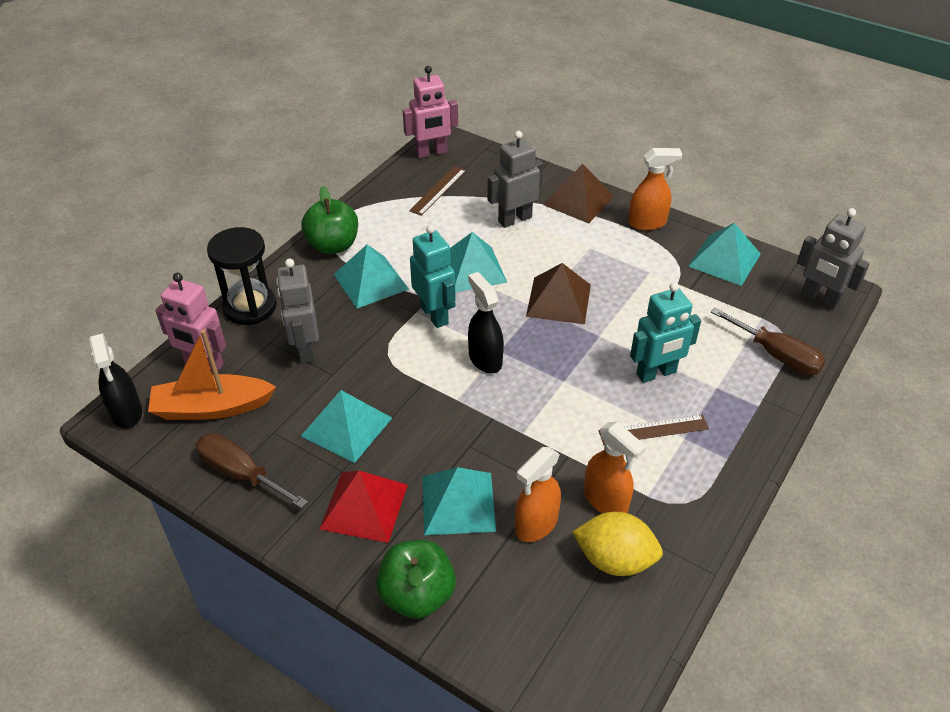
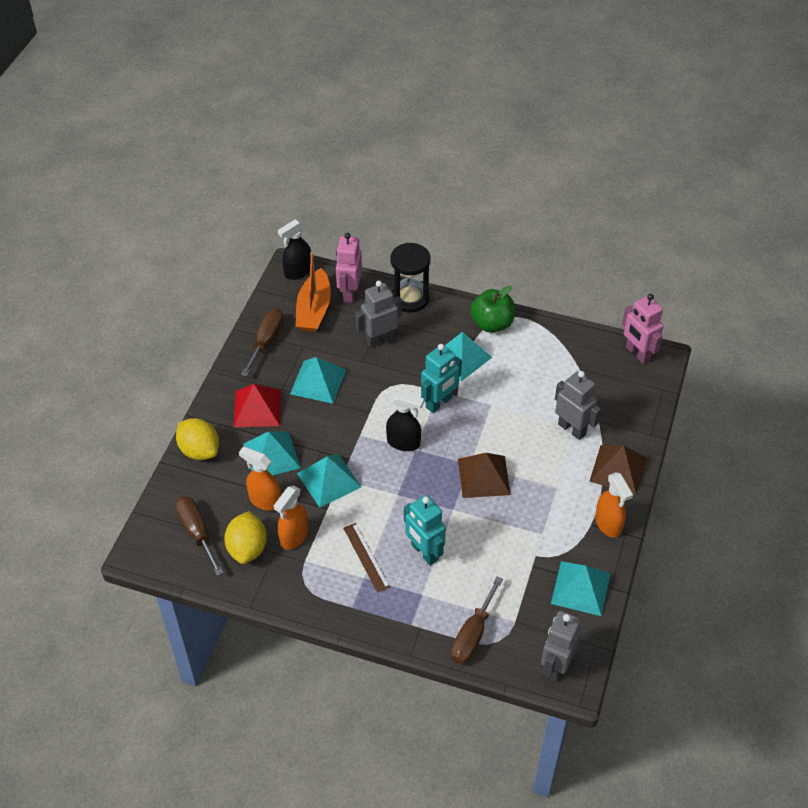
camera: 75 degrees right, 5 degrees up
orange boat [148,330,276,420] -> orange boat turned 150 degrees counterclockwise [296,252,331,332]
green apple [376,540,456,619] -> yellow lemon [176,418,219,460]
brown ruler [409,166,466,216] -> none
turquoise pyramid [450,232,507,293] -> turquoise pyramid moved to [297,454,361,508]
black spray bottle [468,272,504,373] -> black spray bottle turned 60 degrees clockwise [386,391,424,451]
none -> brown screwdriver [175,496,224,576]

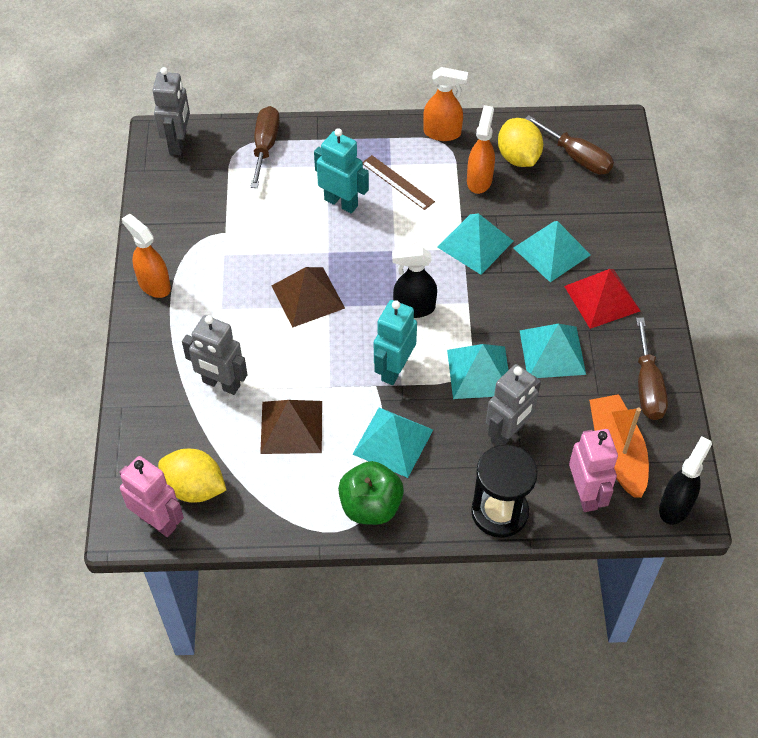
camera: 160 degrees right, 5 degrees up
yellow lemon [176,418,219,460] -> yellow lemon moved to [158,449,226,503]
orange spray bottle [239,446,281,511] -> orange spray bottle moved to [423,67,468,141]
turquoise pyramid [551,561,611,616] -> turquoise pyramid moved to [447,344,508,399]
brown pyramid [589,445,647,494] -> brown pyramid moved to [260,400,322,454]

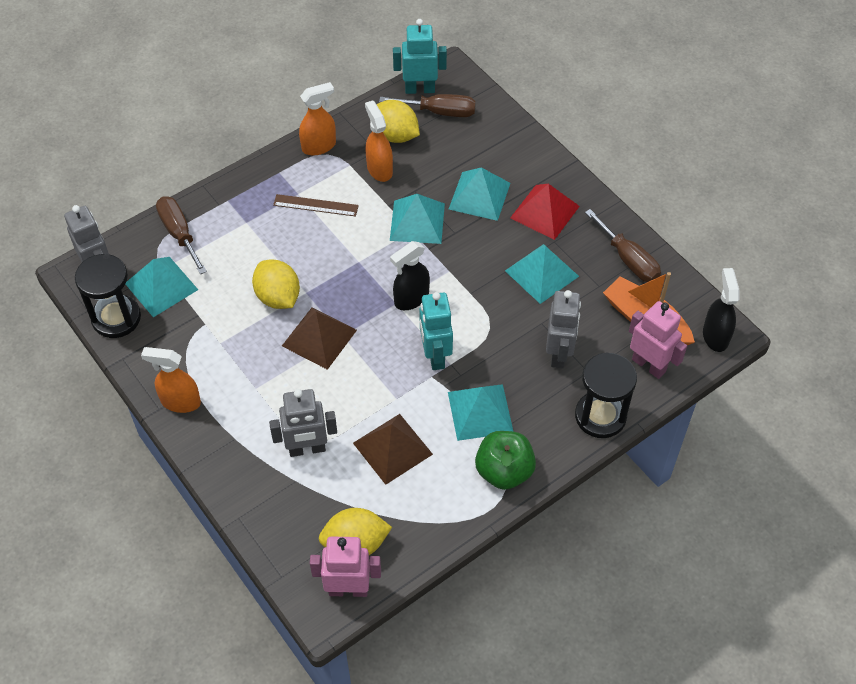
camera: 35 degrees left, 0 degrees up
turquoise robot [314,128,369,213] -> turquoise robot moved to [393,19,447,94]
turquoise pyramid [447,344,508,399] -> turquoise pyramid moved to [126,257,198,317]
none -> black hourglass [75,254,141,338]
none -> yellow lemon [252,260,300,309]

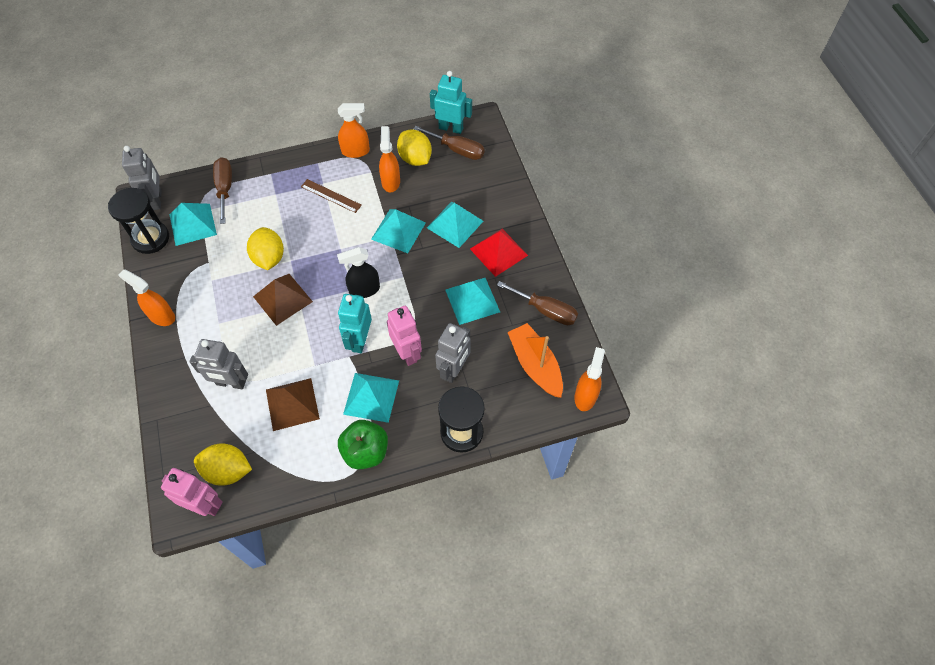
camera: 20 degrees right, 5 degrees up
brown screwdriver [585,209,661,282] -> brown screwdriver turned 45 degrees counterclockwise [497,281,578,325]
pink robot [629,301,687,379] -> pink robot moved to [387,306,422,366]
black spray bottle [703,268,740,352] -> orange spray bottle [574,347,605,411]

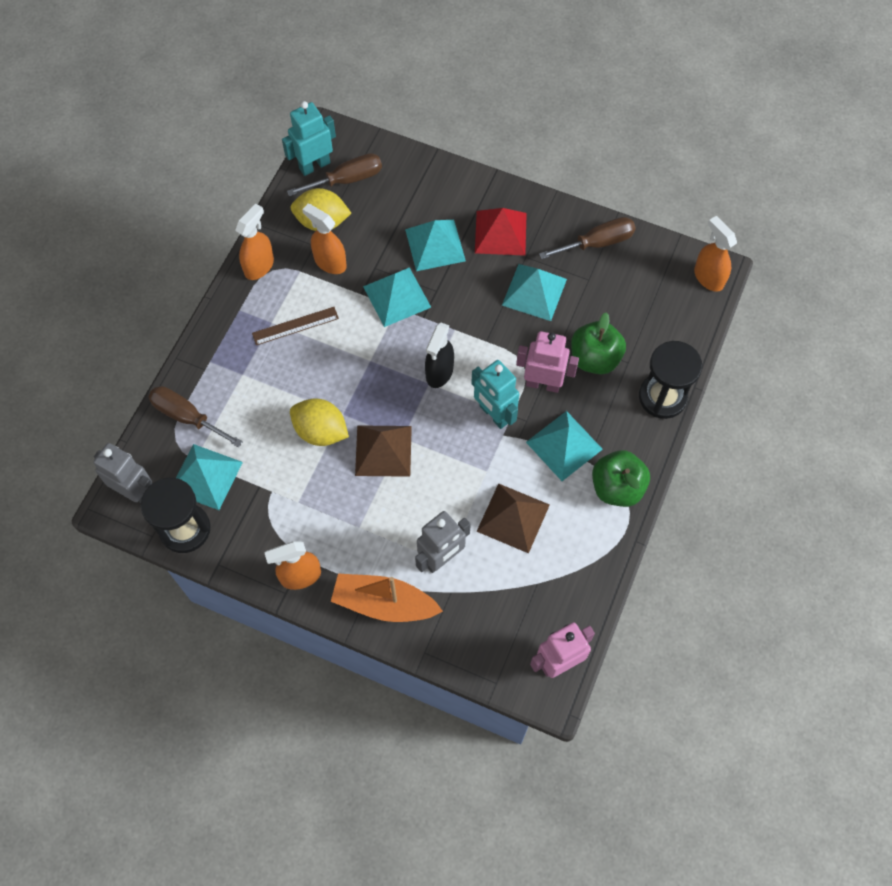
camera: 50 degrees left, 5 degrees up
yellow lemon [194,443,252,486] -> none
grey robot [435,323,471,383] -> green apple [571,312,626,374]
orange boat [507,323,563,398] -> orange boat moved to [331,574,443,622]

